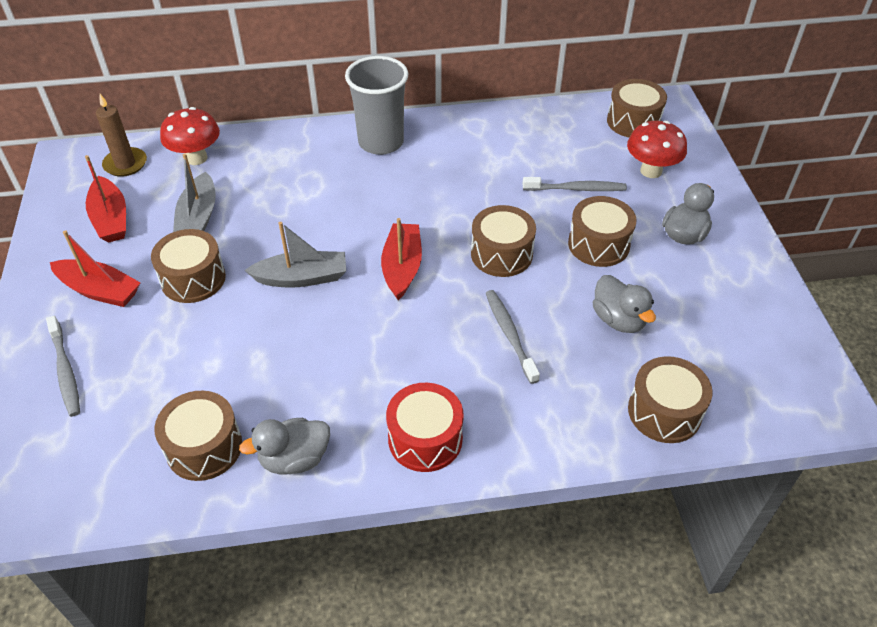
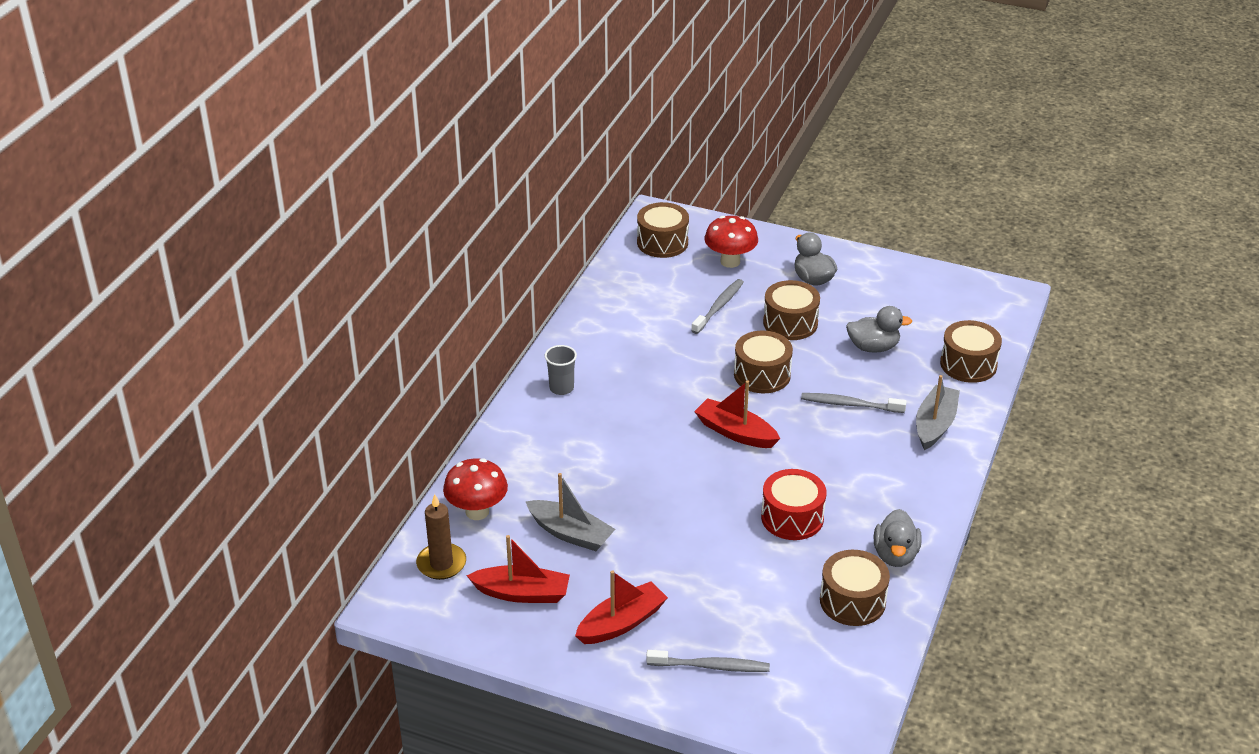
camera: 60 degrees left, 10 degrees down
brown drum [151,229,226,303] -> none
grey boat [244,222,346,288] -> grey boat moved to [916,375,960,450]
grey cup [345,56,408,155] -> grey cup [544,345,577,395], size x0.51
red drum [386,383,464,472] -> red drum moved to [761,469,826,540]

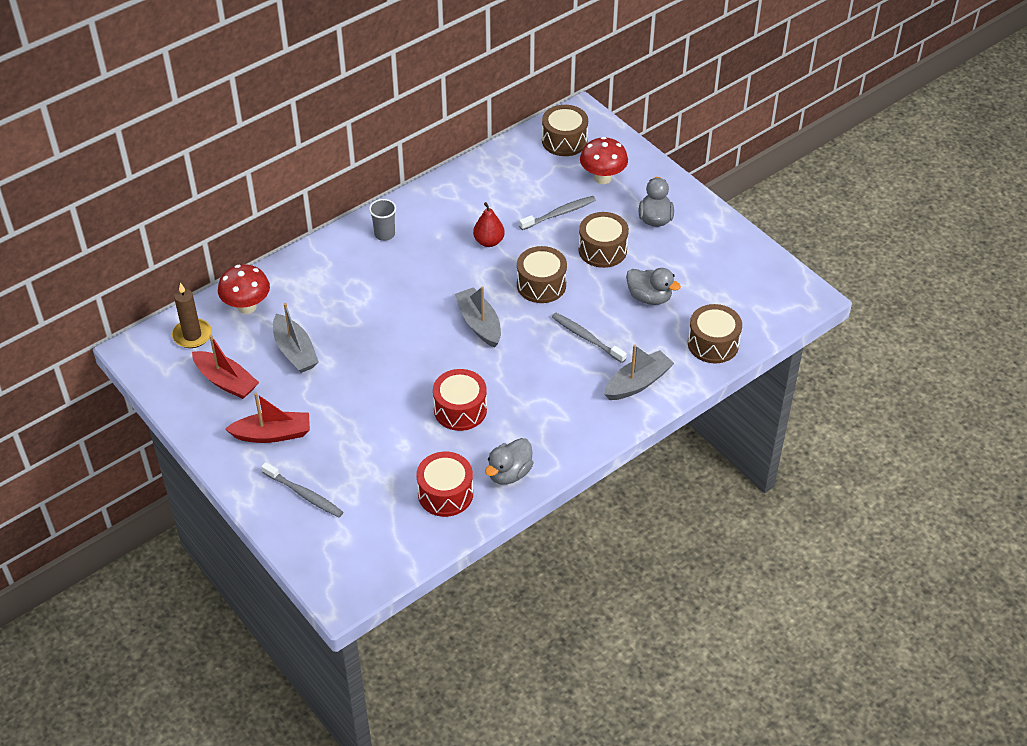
camera: 30 degrees right, 10 degrees up
red boat [694,380,780,448] -> grey boat [455,286,501,348]
brown drum [820,550,890,626] -> red drum [417,452,473,517]
none -> red pear [473,202,505,247]

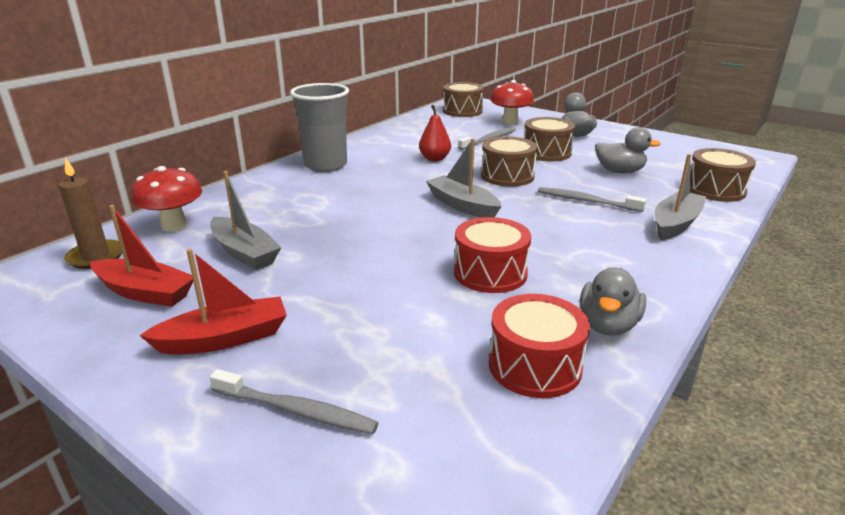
camera: 15 degrees left, 20 degrees down
grey cup [369,199,396,241] -> grey cup [290,83,349,172], size x1.95

